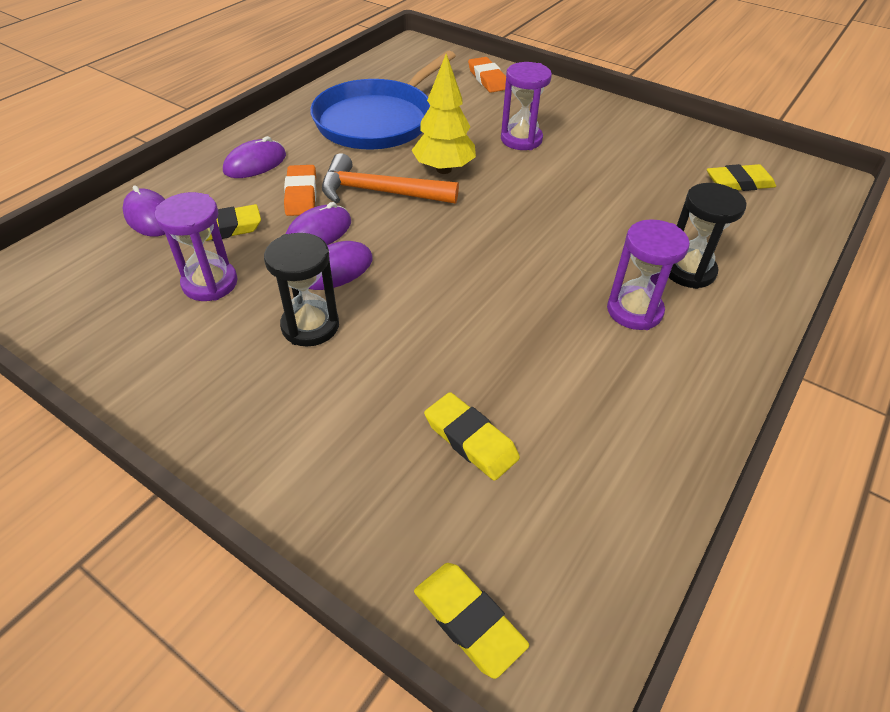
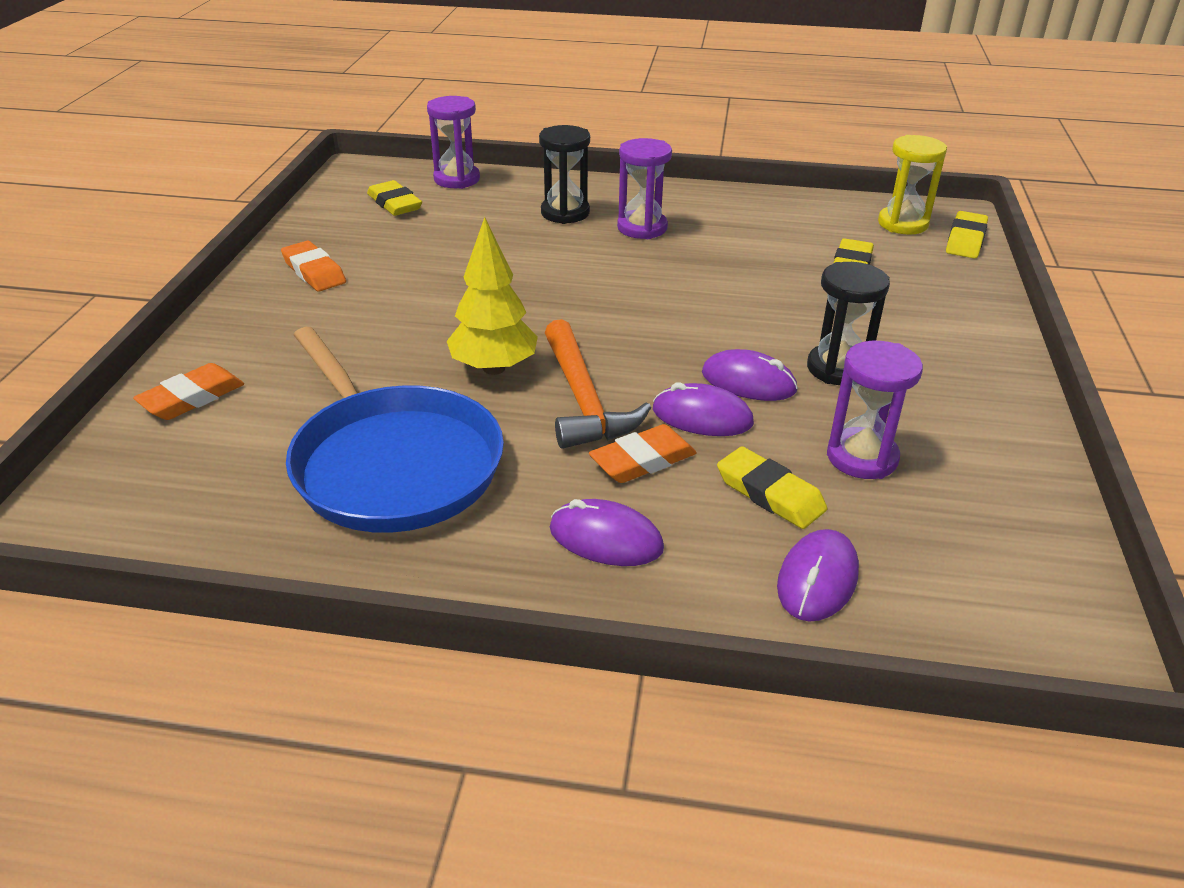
camera: 115 degrees left, 10 degrees down
blue pan [310,51,456,150] -> blue pan turned 45 degrees clockwise [286,327,504,533]
purple hourglass [501,62,552,150] -> purple hourglass moved to [427,96,480,189]
none -> orange eraser [281,241,346,291]
none -> yellow hourglass [878,135,947,235]

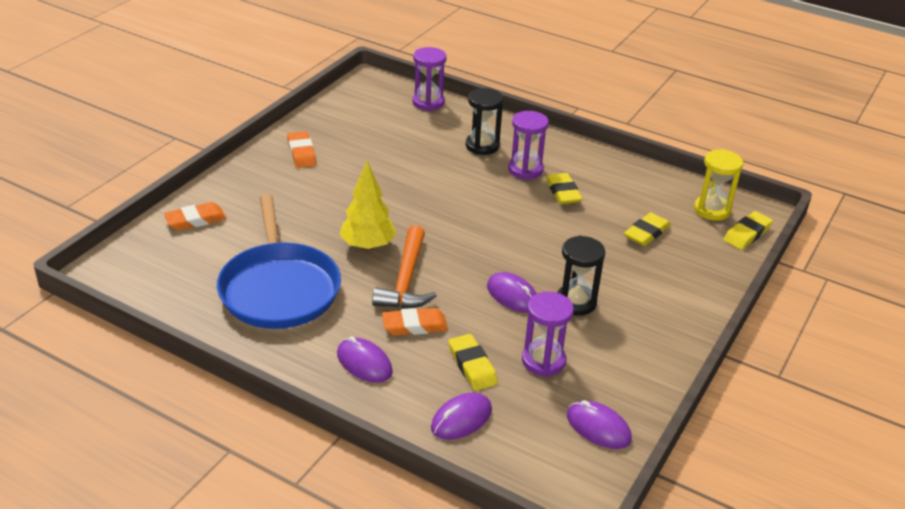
camera: 20 degrees right, 0 degrees up
yellow eraser [367,180,422,216] -> yellow eraser moved to [546,173,582,204]
purple mouse [653,382,754,436] -> purple mouse moved to [567,400,632,449]

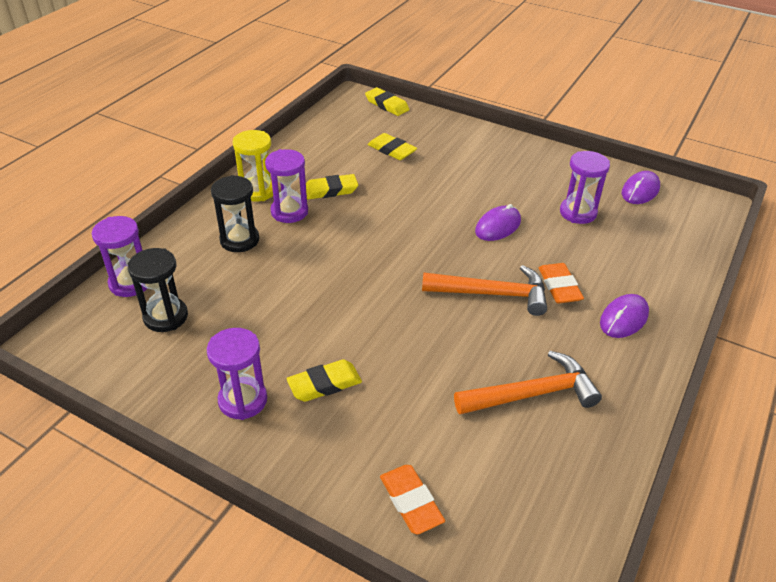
camera: 90 degrees left, 5 degrees up
blue pan [217,194,341,329] -> orange hammer [454,351,602,414]
orange eraser [287,131,317,168] -> purple hourglass [207,328,267,420]
yellow tree [339,161,396,250] -> none
purple mouse [431,393,492,440] -> none
yellow eraser [448,334,498,391] -> yellow eraser moved to [286,359,362,402]
black hourglass [557,235,605,316] -> black hourglass moved to [128,248,188,332]
yellow hourglass [694,149,743,221] -> yellow hourglass moved to [233,130,273,201]

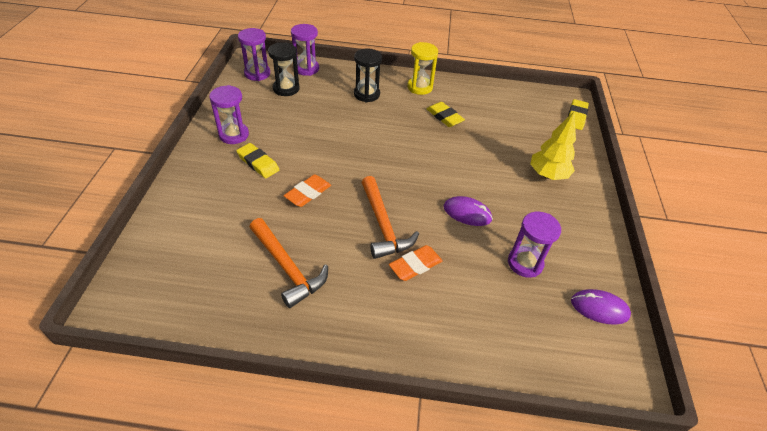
camera: 65 degrees right, 5 degrees up
purple hourglass [265,149,308,223] -> purple hourglass moved to [238,28,270,81]
yellow eraser [368,133,417,160] -> none
orange eraser [380,465,445,535] -> orange eraser moved to [284,174,331,207]
purple mouse [600,294,649,338] -> none
none -> yellow tree [530,112,576,180]

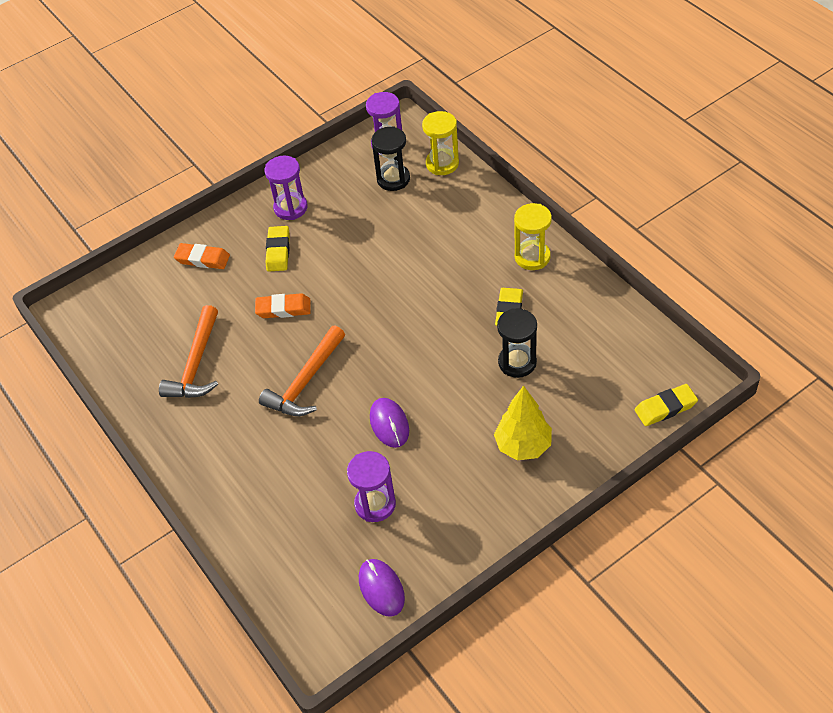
camera: 55 degrees right, 5 degrees up
purple hourglass [291,24,319,76] -> yellow hourglass [422,111,459,175]
black hourglass [354,49,382,102] -> black hourglass moved to [497,308,537,378]
orange eraser [389,245,443,281] -> orange eraser moved to [174,243,230,269]

